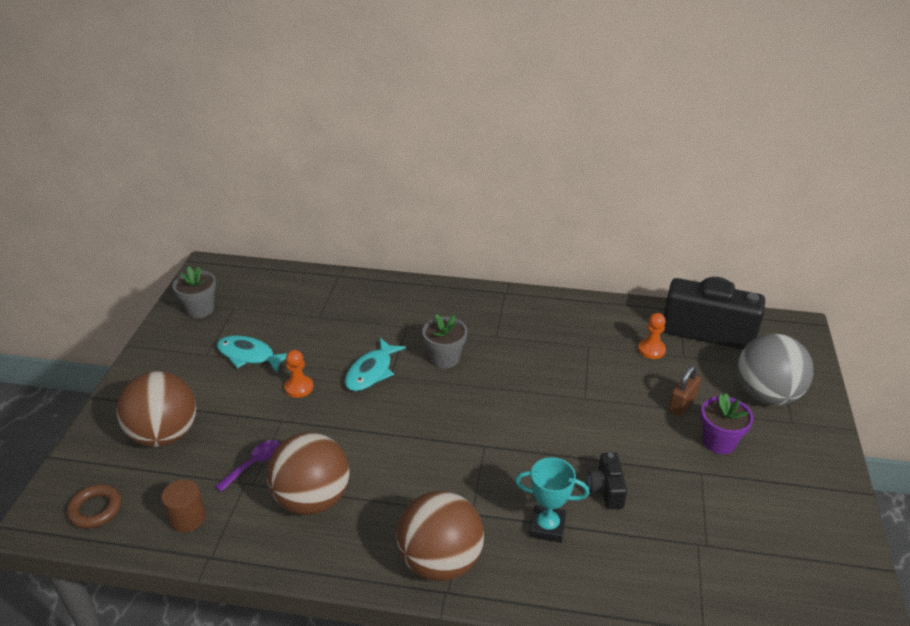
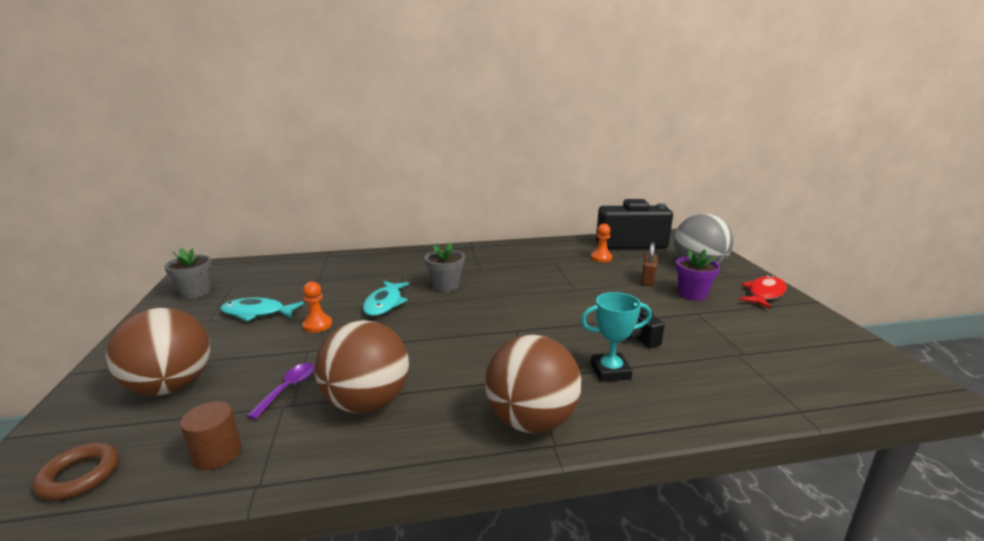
camera: 20 degrees left, 15 degrees down
none -> red fish [739,275,787,309]

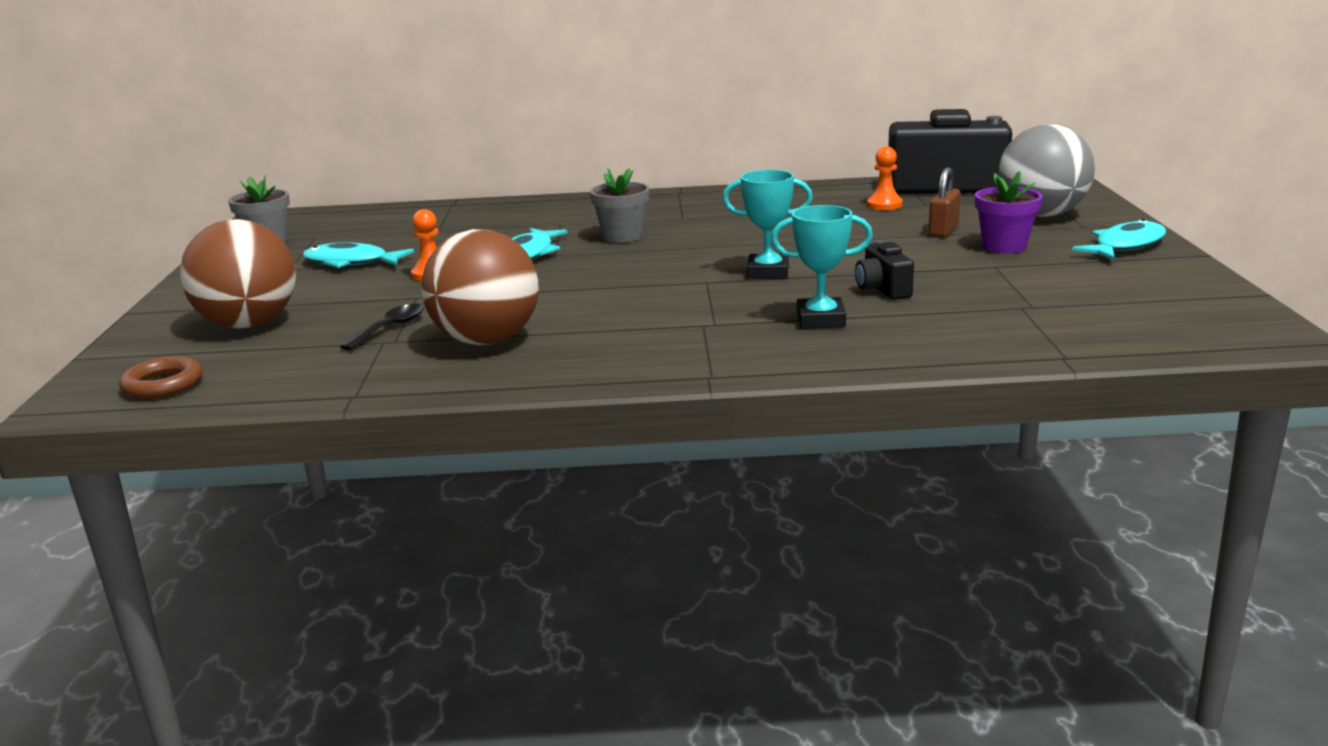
camera: 10 degrees right, 0 degrees up
brown cylinder [180,401,241,470] -> none
purple spoon [247,363,315,420] -> black spoon [340,304,424,350]
brown ball [485,335,581,433] -> none
red fish [739,275,787,309] -> turquoise fish [1072,219,1166,260]
none -> turquoise trophy [722,170,813,279]

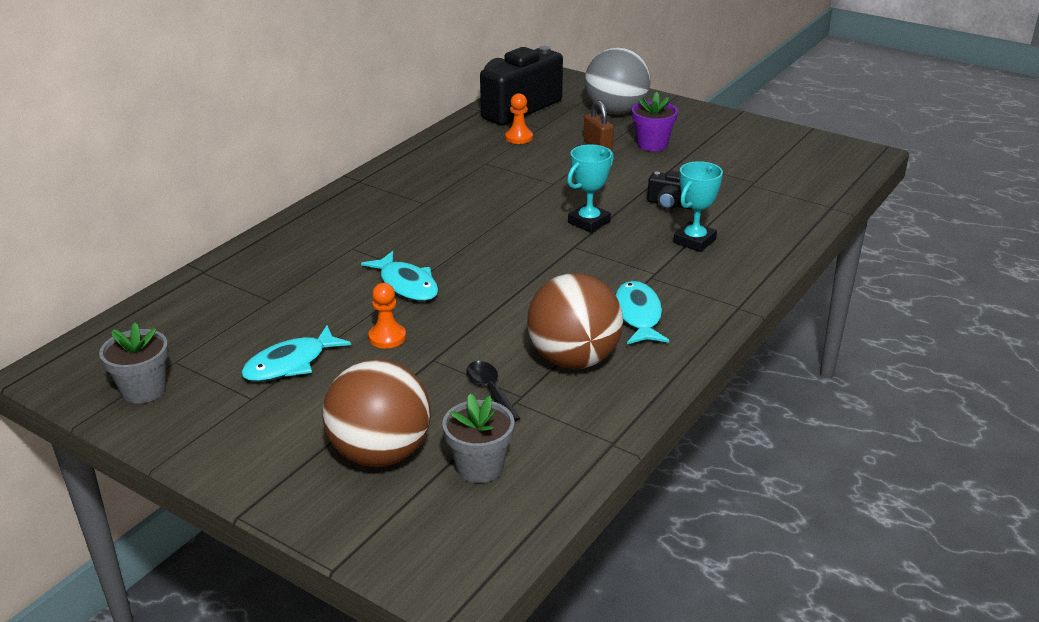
camera: 55 degrees left, 10 degrees up
brown ring [119,356,203,399] -> none
grey flower pot [590,169,650,243] -> grey flower pot moved to [442,394,514,483]
turquoise fish [1072,219,1166,260] -> turquoise fish moved to [616,281,669,344]

